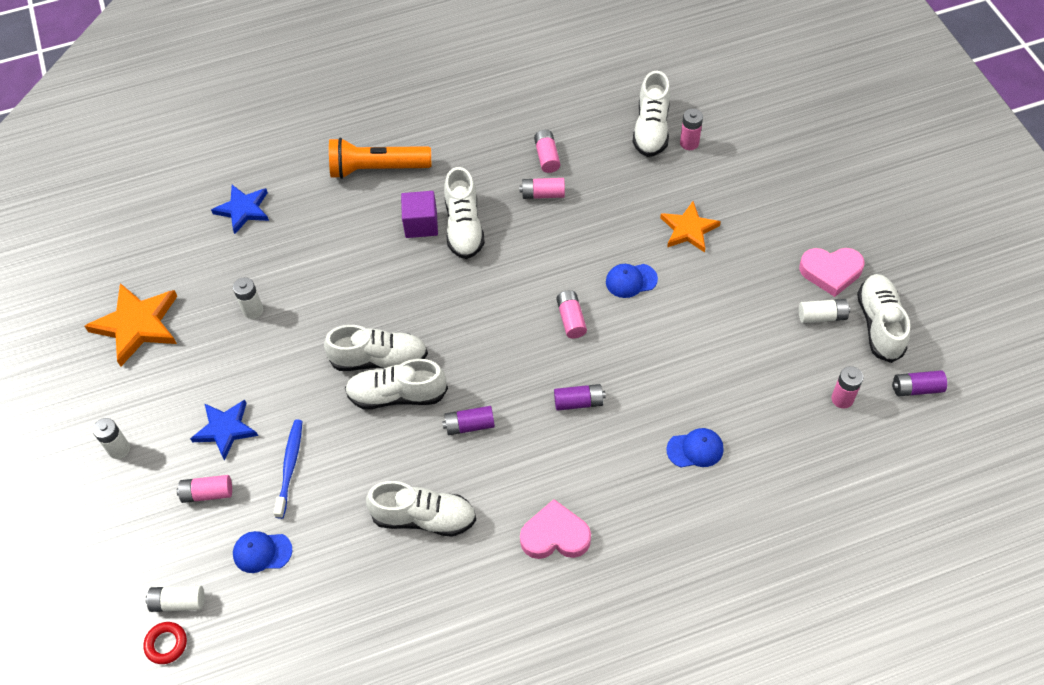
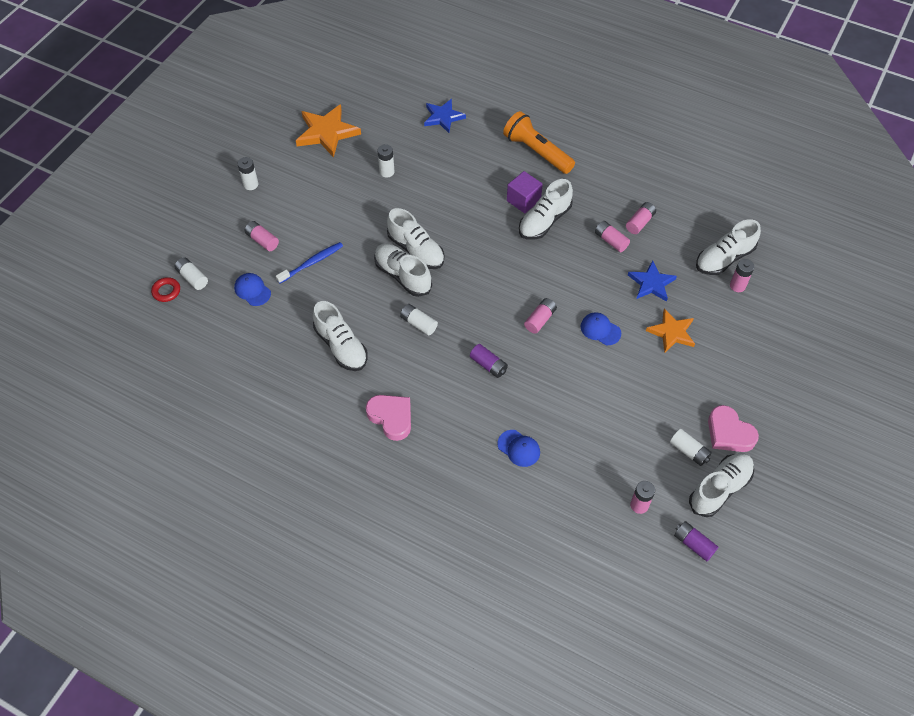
camera: 45 degrees right, 0 degrees up
blue star [190,400,258,460] -> blue star moved to [628,260,677,302]
purple battery [442,406,495,435] -> white battery [400,304,438,336]

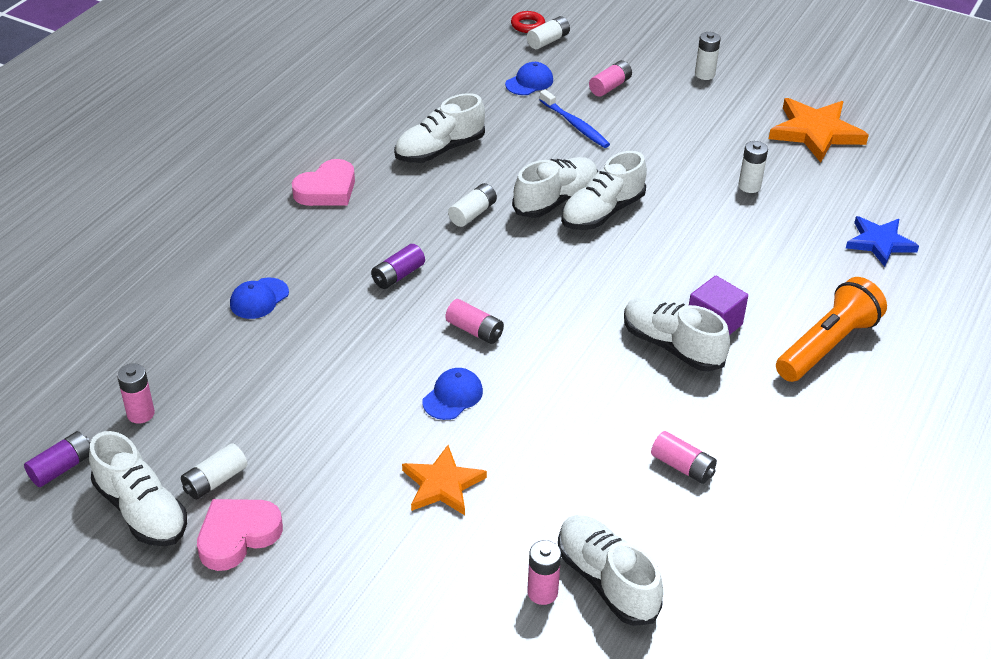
camera: 90 degrees right, 15 degrees down
pink battery [595,221,630,252] -> none
blue star [628,260,677,302] -> none

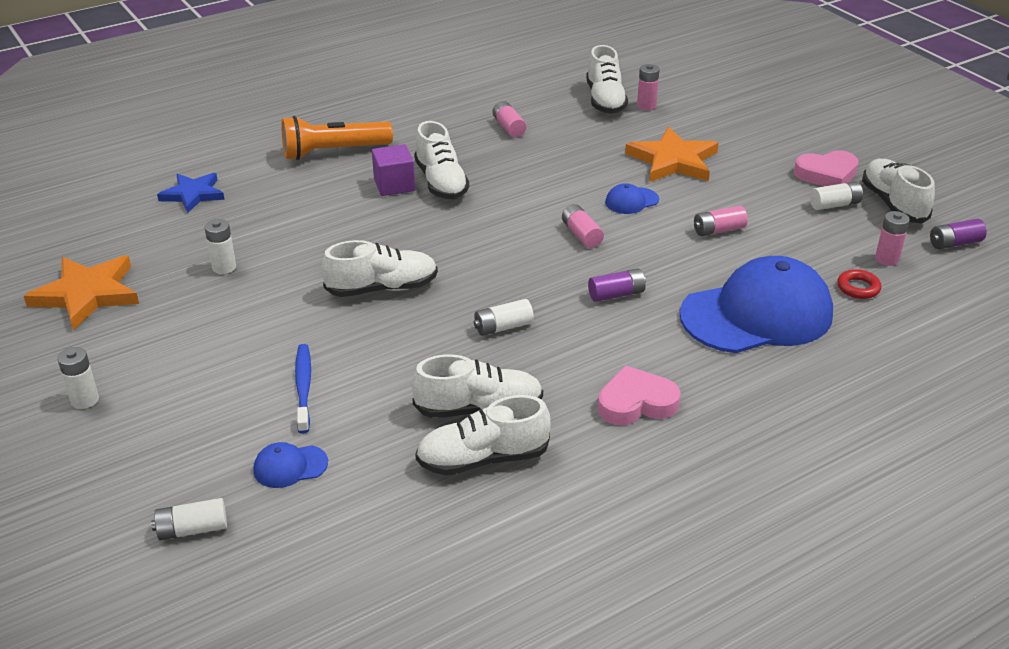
camera: 150 degrees left, 5 degrees down
blue cap [230,278,289,319] -> blue cap [680,256,833,353], size x2.47
orange star [402,445,487,515] -> orange star [625,127,719,182], size x1.50
red ring [511,11,545,33] -> red ring moved to [837,269,881,299]
white shoe [512,157,598,218] -> white shoe moved to [415,395,551,475]
pink battery [589,60,632,97] -> pink battery moved to [694,206,748,236]

